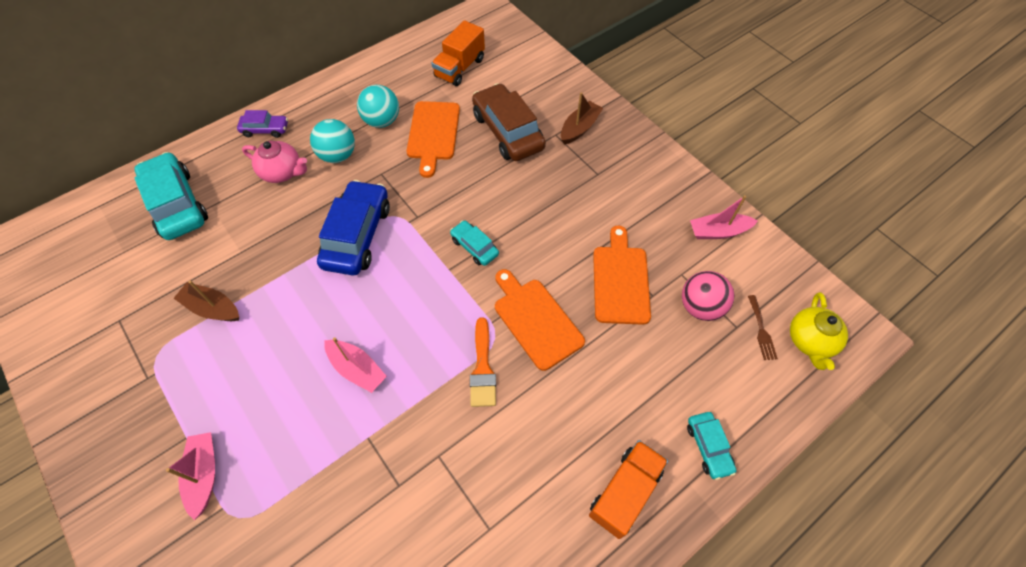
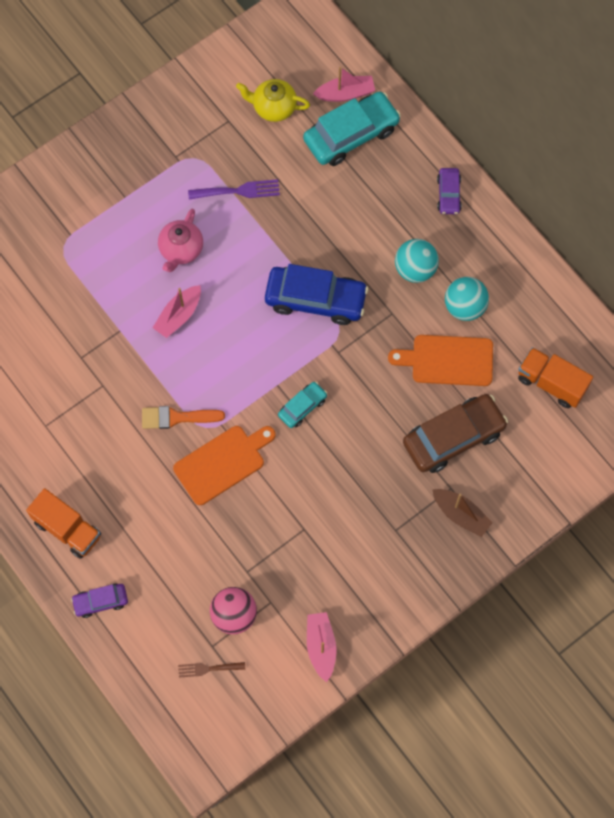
camera: 90 degrees right, 10 degrees up
pink boat [166,432,215,520] -> pink boat moved to [313,67,375,102]
brown boat [174,280,239,321] -> purple fork [188,179,280,199]
pink teapot [242,141,307,183] -> pink teapot moved to [158,209,203,272]
orange cutting board [593,226,651,325] -> none
turquoise car [687,412,737,480] -> purple car [71,584,128,618]
yellow teapot [790,292,848,370] -> yellow teapot moved to [236,79,310,122]

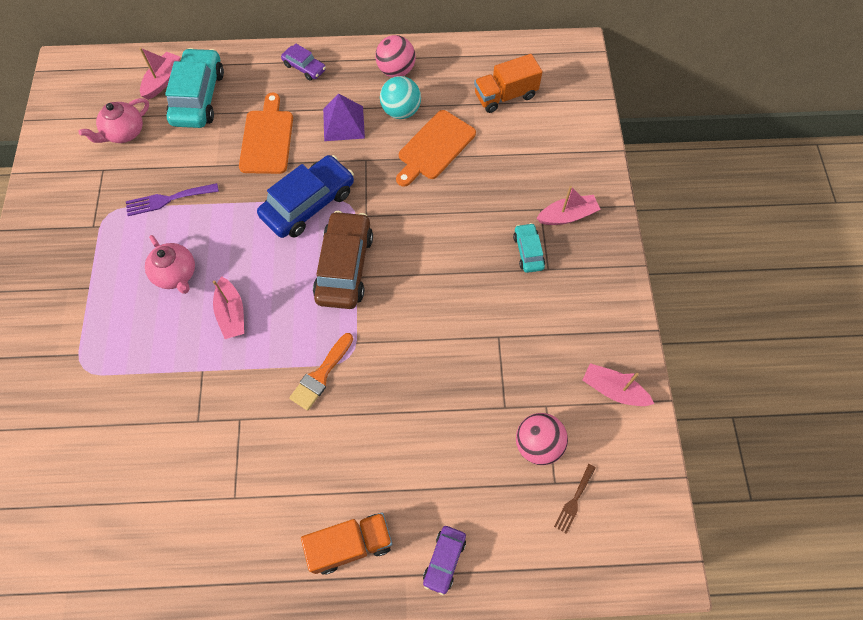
camera: 55 degrees left, 5 degrees down
orange cutting board [173,426,275,505] -> orange cutting board moved to [239,93,293,174]
purple fork [188,179,280,199] -> purple fork turned 135 degrees counterclockwise [126,183,219,216]
yellow teapot [236,79,310,122] -> pink teapot [79,98,149,143]
turquoise car [278,382,327,428] -> turquoise car moved to [513,223,545,273]
turquoise ball [395,239,439,283] -> purple pyramid [323,94,365,141]
brown car [403,394,508,473] -> brown car moved to [313,211,373,309]
brown boat [432,489,493,537] -> pink boat [536,186,601,225]
none -> pink ball [375,35,416,77]

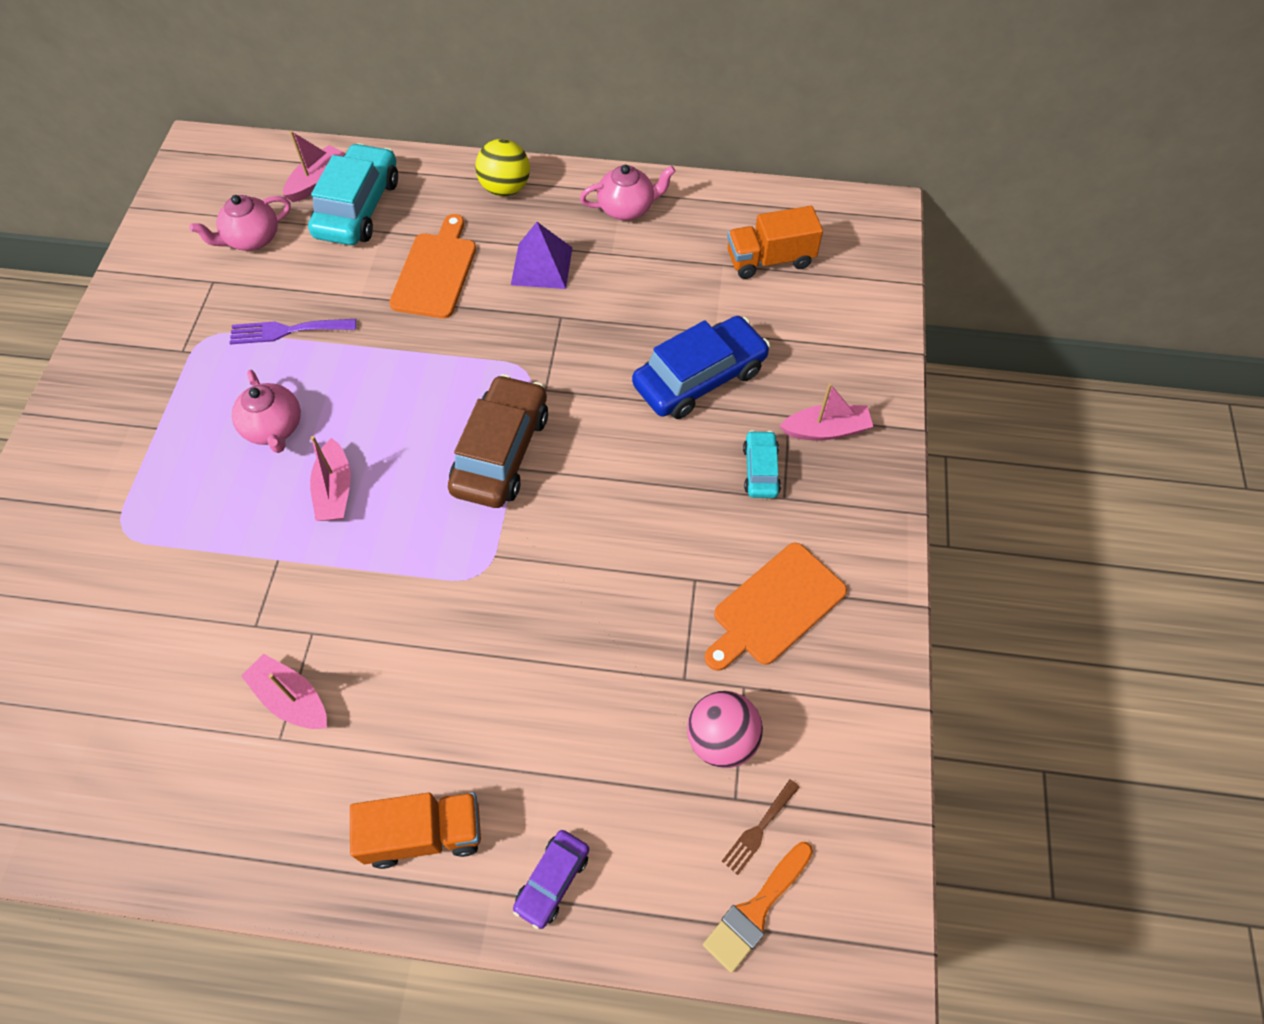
camera: 10 degrees right, 5 degrees down
blue car [257,155,354,238] -> blue car moved to [632,316,770,419]
purple car [281,44,326,80] -> yellow ball [475,139,530,196]
orange brush [289,333,353,411] -> orange brush moved to [703,842,813,973]
pink ball [375,35,416,77] -> pink teapot [580,165,676,220]
turquoise ball [380,76,421,119] -> none
orange cutting board [396,110,476,187] -> orange cutting board moved to [704,543,847,671]
pink boat [583,363,654,406] -> pink boat moved to [241,654,327,729]

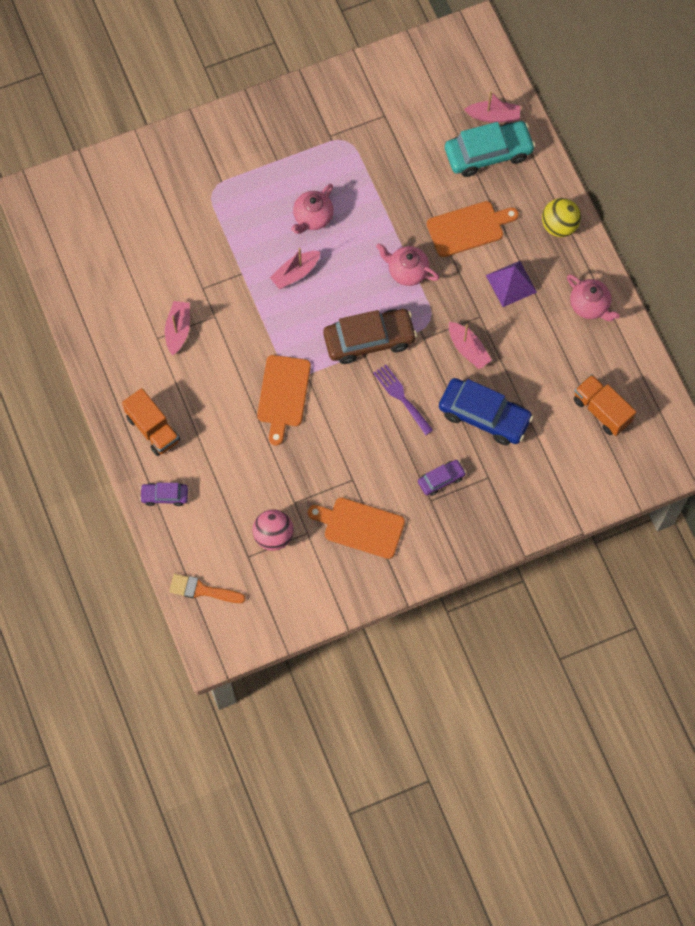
camera: 60 degrees right, 10 degrees up
pink teapot [189,195,291,251] -> pink teapot moved to [376,243,439,286]
purple fork [230,319,356,344] -> purple fork moved to [373,365,433,436]
brown fork [722,779,800,875] -> none
turquoise car [743,430,781,498] -> purple car [418,460,466,496]
pink boat [779,383,873,441] -> pink boat moved to [449,322,492,369]
none -> orange cutting board [257,355,311,446]

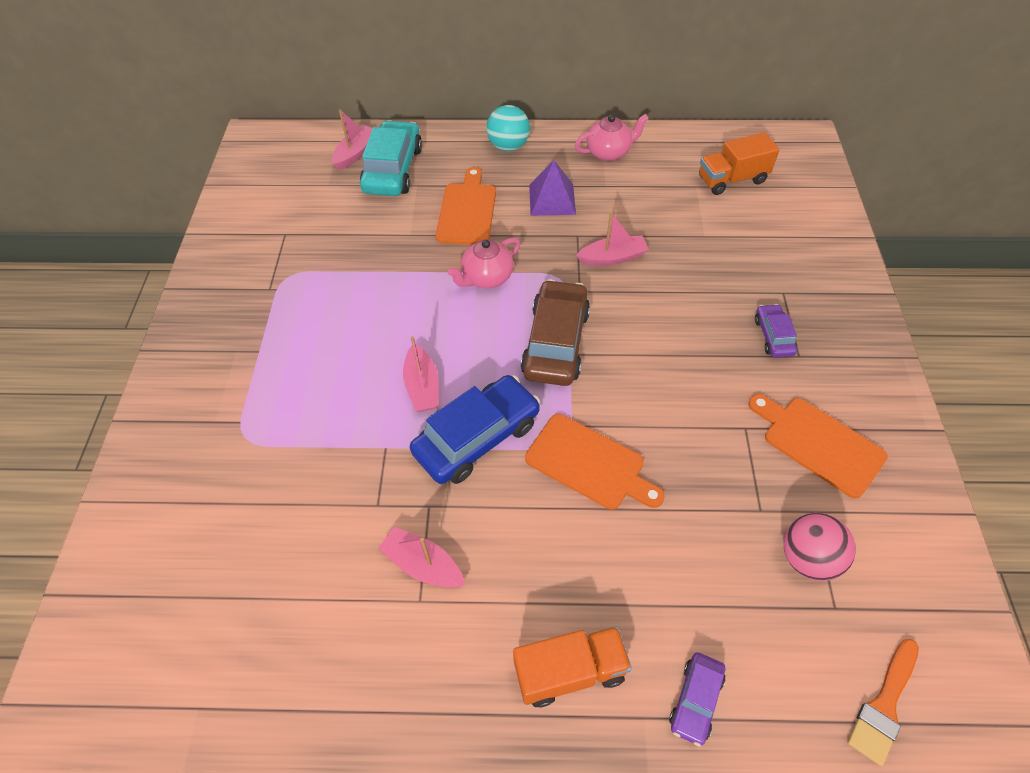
camera: 65 degrees left, 15 degrees down
pink teapot [291,184,334,234] -> none
orange cutting board [308,498,405,559] -> orange cutting board turned 90 degrees clockwise [748,394,888,499]
purple fork [373,365,433,436] -> none
blue car [439,378,533,445] -> blue car moved to [410,375,541,484]
yellow ball [542,198,581,237] -> turquoise ball [486,105,530,151]

